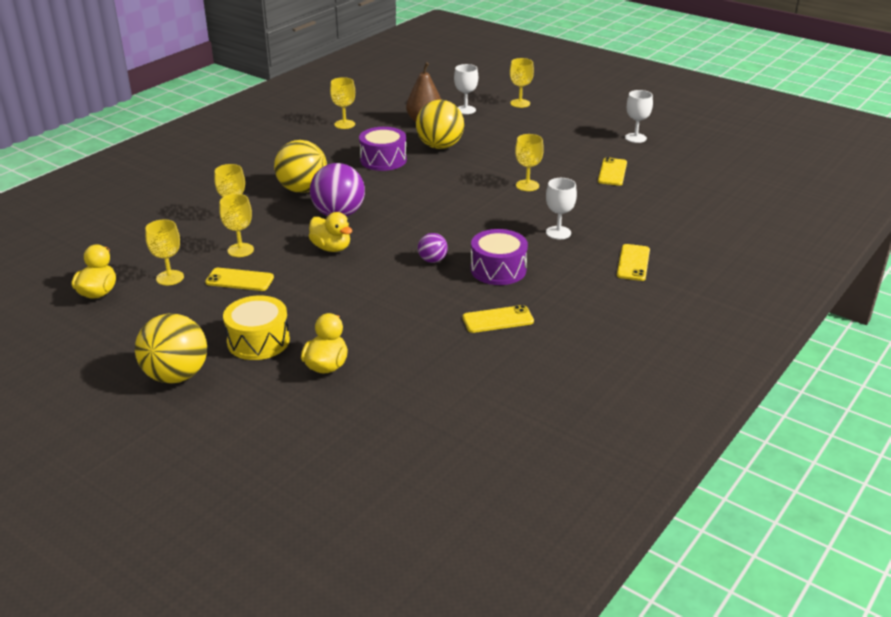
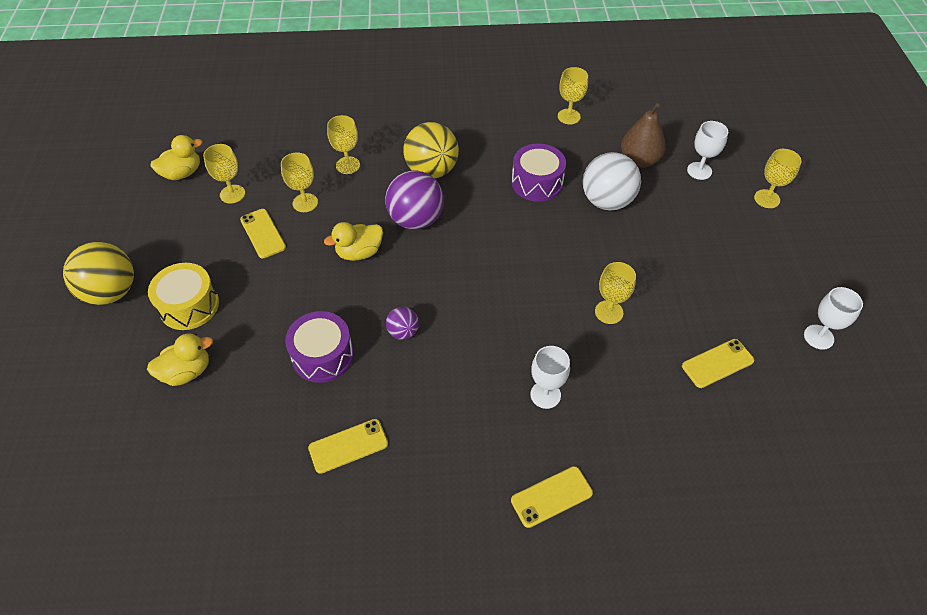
camera: 50 degrees right, 20 degrees up
yellow duck [309,212,352,252] -> yellow duck turned 60 degrees clockwise [324,222,383,261]
yellow ball [416,100,464,149] -> white ball [583,152,641,210]
yellow phone [462,305,534,333] -> yellow phone turned 60 degrees counterclockwise [308,419,388,474]
purple drum [471,229,528,285] -> purple drum moved to [285,311,354,383]

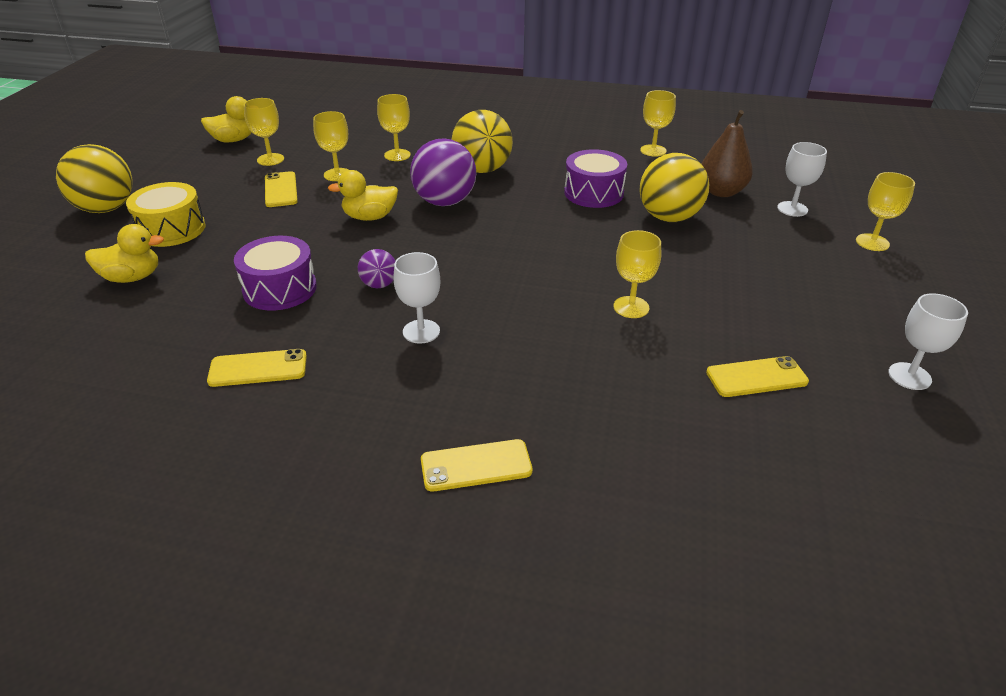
camera: 15 degrees right, 15 degrees down
white goblet [530,346,570,409] -> white goblet moved to [394,252,440,344]
white ball [583,152,641,210] -> yellow ball [640,153,709,222]

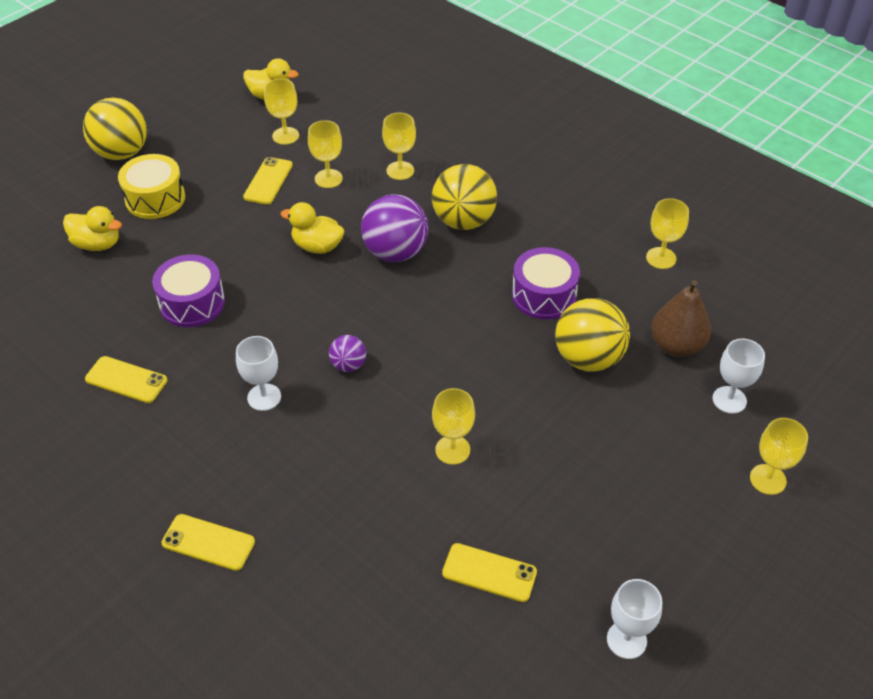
camera: 30 degrees right, 10 degrees up
purple ball [358,249,395,288] -> purple ball moved to [329,335,366,372]

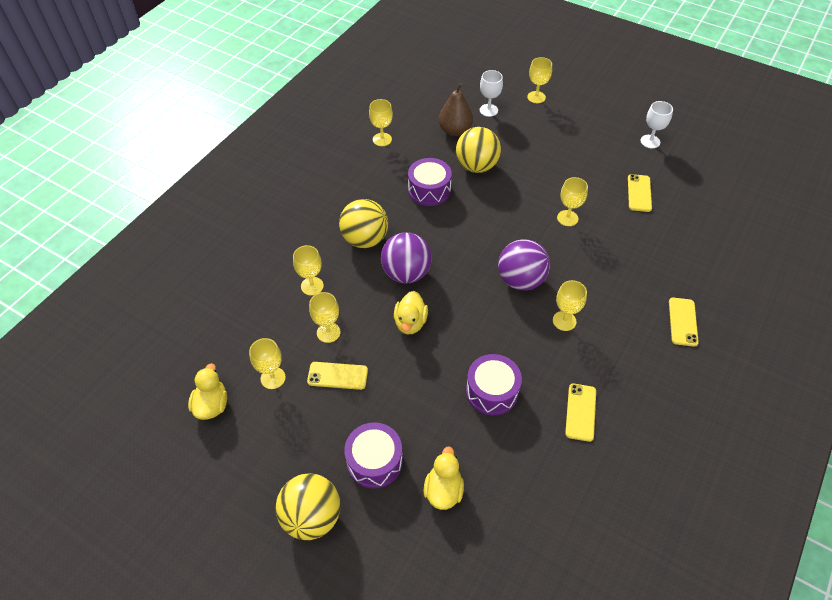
camera: 100 degrees left, 5 degrees up
yellow drum [118,154,185,219] -> purple drum [344,422,403,489]
white goblet [236,336,281,411] -> yellow goblet [553,280,587,331]
purple ball [329,335,366,372] -> purple ball [498,239,550,291], size x1.96

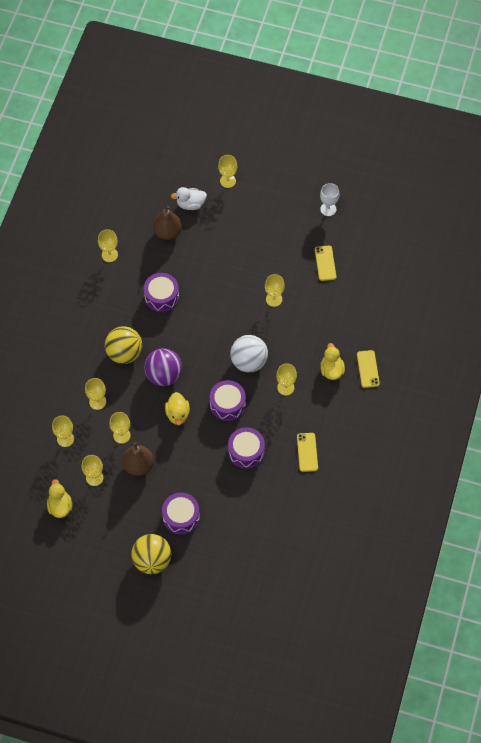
camera: 15 degrees left, 10 degrees up
yellow phone [307,362,368,390] -> brown pear [122,442,154,476]
yellow duck [424,446,464,510] -> yellow duck moved to [320,343,345,380]
yellow ball [456,127,501,173] -> none
white goblet [480,70,503,117] -> white duck [171,187,207,210]
purple ball [498,239,550,291] -> white ball [230,335,268,372]
none -> yellow goblet [52,415,74,447]
none -> purple drum [210,380,246,421]

